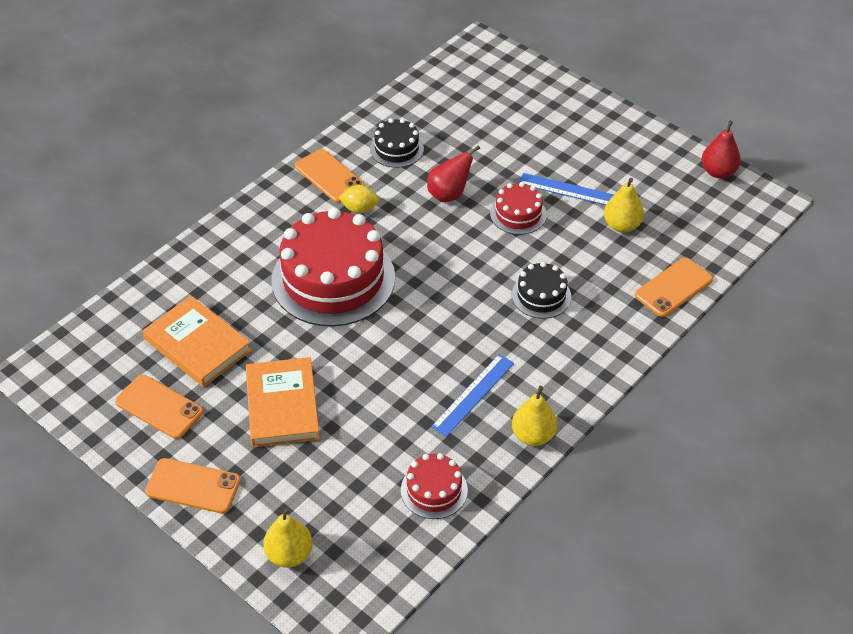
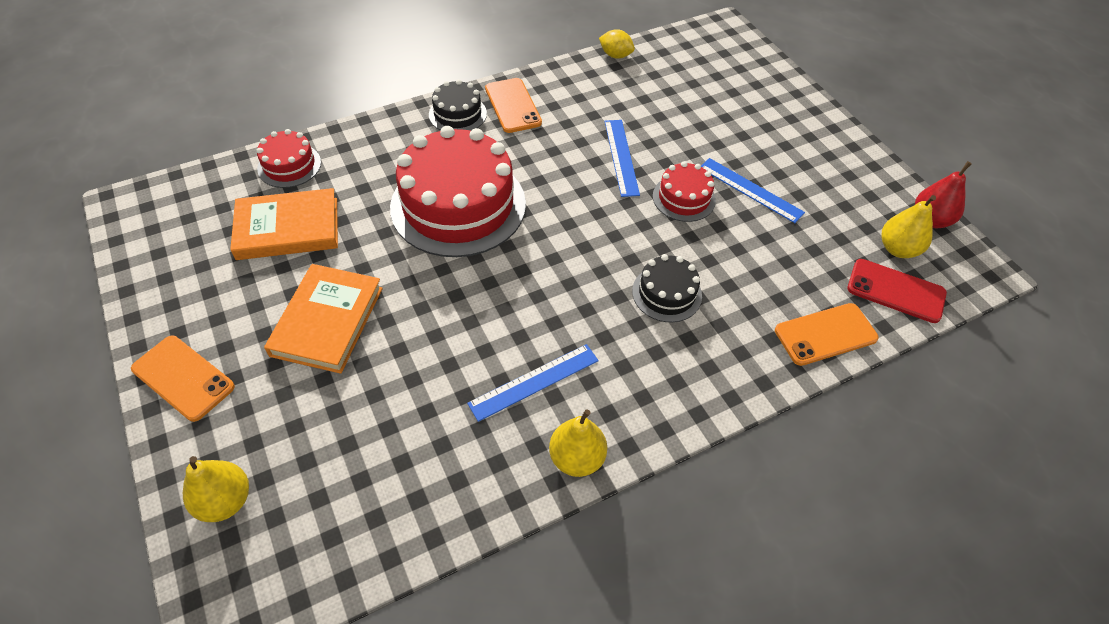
camera: 20 degrees right, 5 degrees up
orange phone [115,375,203,439] -> none
orange book [143,296,252,387] -> orange book turned 75 degrees counterclockwise [230,188,338,260]
yellow lemon [338,185,379,213] -> yellow lemon moved to [599,29,635,59]
black cake [370,118,424,168] -> black cake moved to [429,79,487,131]
red cake [401,453,468,519] -> red cake moved to [256,129,321,188]
red pear [427,145,480,202] -> blue ruler [604,120,640,197]
yellow pear [604,178,644,233] -> yellow pear moved to [881,195,936,258]
none -> red phone [847,259,947,323]

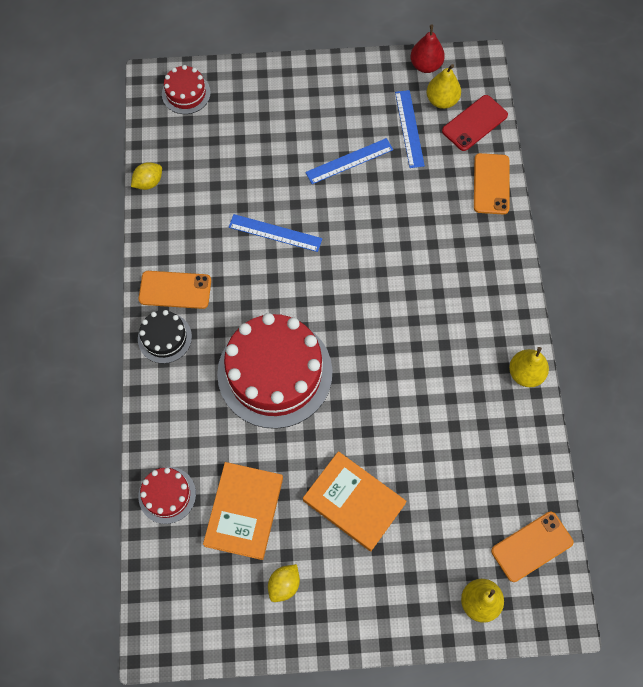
camera: 65 degrees left, 15 degrees up
orange phone [131,336,235,422] -> orange phone moved to [491,512,573,582]
blue ruler [467,344,599,422] -> blue ruler moved to [395,90,425,168]
black cake [632,254,702,322] -> none
red cake [653,161,716,222] -> red cake moved to [162,65,211,114]
none -> yellow lemon [268,564,300,602]

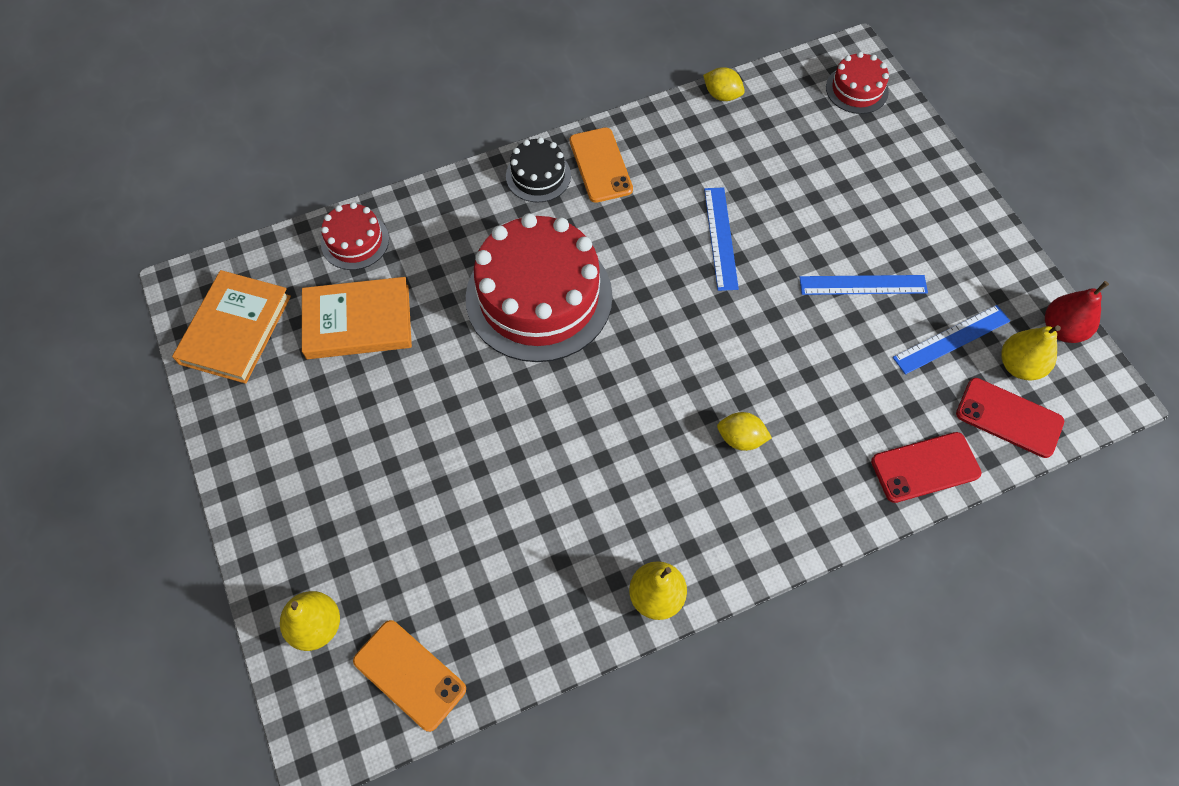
camera: 70 degrees right, 5 degrees down
yellow lemon [268,564,300,602] -> yellow lemon moved to [717,412,772,451]
orange book [303,451,407,551] -> orange book moved to [172,270,291,384]
blue ruler [305,138,393,184] -> blue ruler turned 45 degrees counterclockwise [799,275,928,295]
orange phone [474,153,509,215] -> red phone [871,432,982,503]

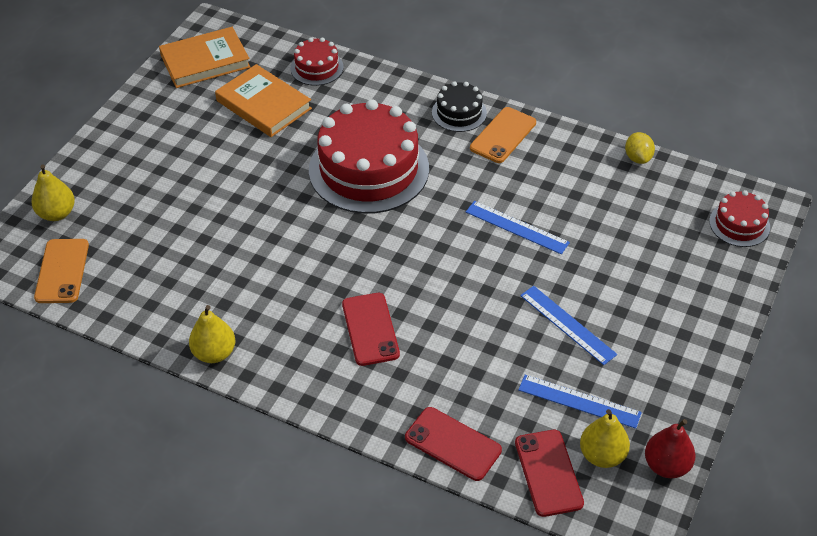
camera: 50 degrees right, 15 degrees down
blue ruler [704,187,739,291] -> blue ruler turned 75 degrees clockwise [466,201,570,254]
yellow lemon [717,412,772,451] -> red phone [342,293,400,366]

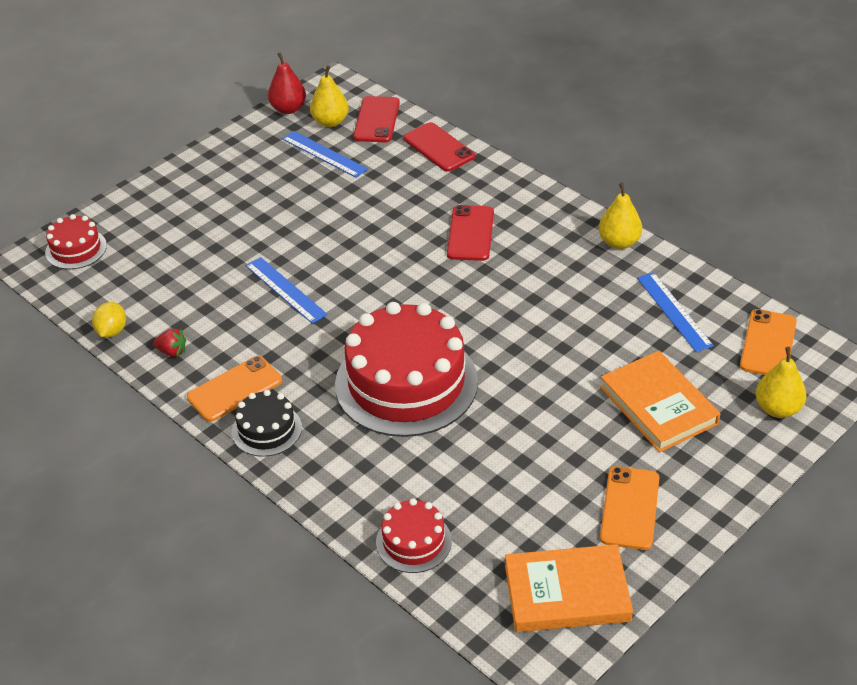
camera: 160 degrees left, 5 degrees down
orange book [215,64,312,137] -> orange book moved to [600,351,720,452]
blue ruler [520,286,617,365] -> blue ruler moved to [637,272,714,352]
none -> red strawberry [153,329,186,357]
none -> orange phone [600,466,659,550]

